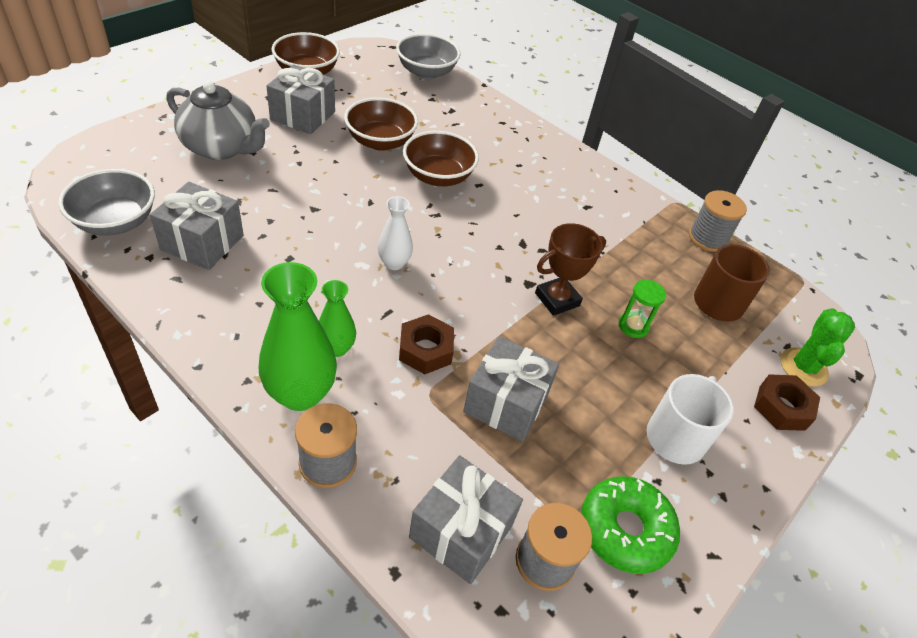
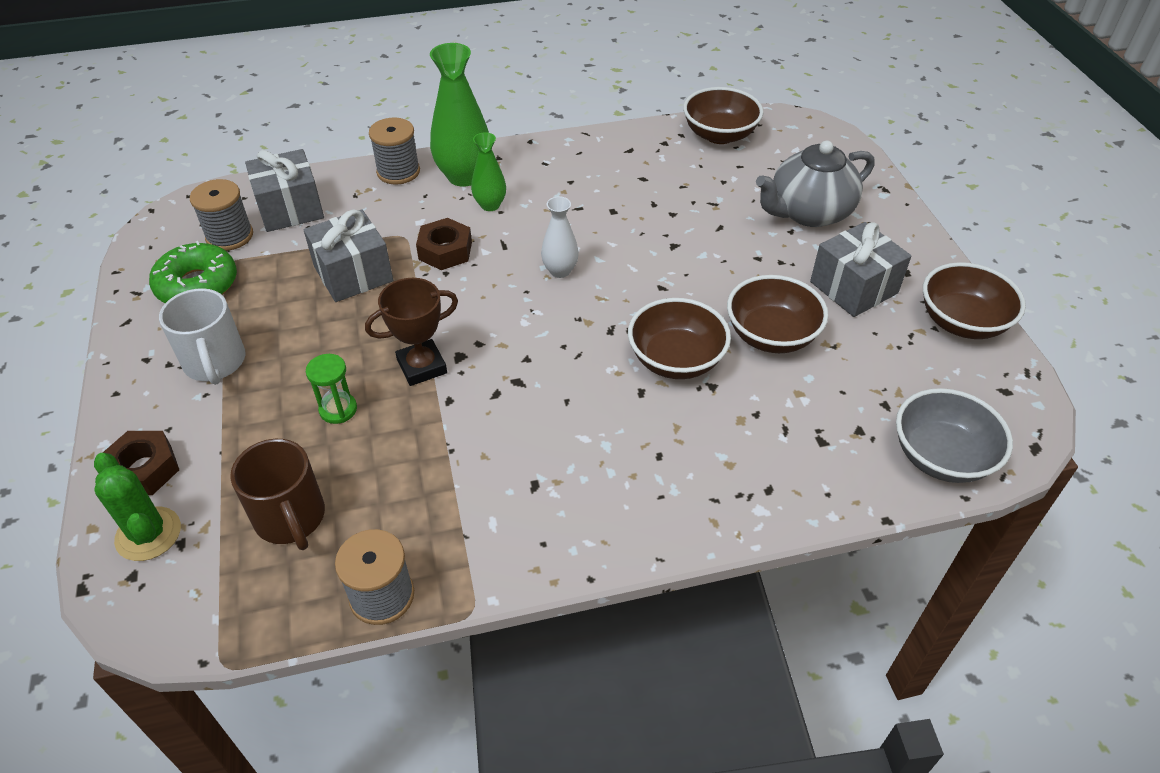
camera: 130 degrees right, 0 degrees up
grey bowl [58,169,155,236] -> brown bowl [683,87,763,144]
grey gift [150,182,244,270] -> none
brown trophy [535,223,606,316] -> brown trophy turned 60 degrees clockwise [365,278,458,386]

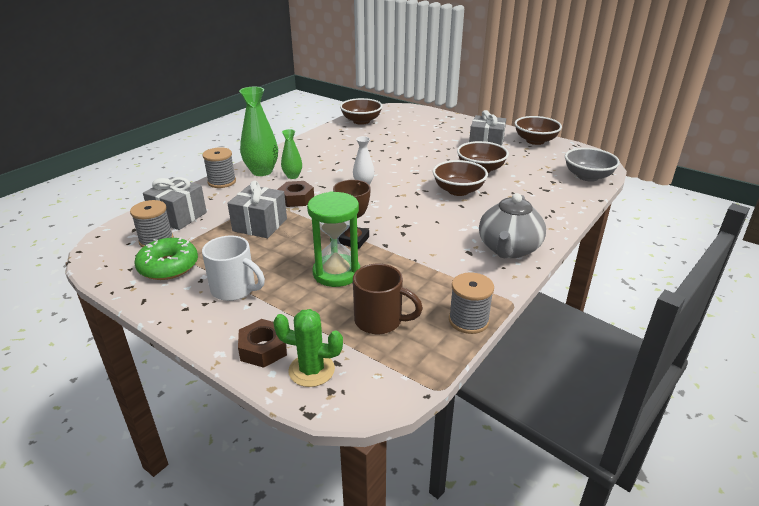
camera: 40 degrees left, 15 degrees down
green hourglass [306,354,357,424] -> green hourglass [307,191,360,287], size x1.95
grey teapot [756,140,874,227] -> grey teapot moved to [479,193,546,258]

